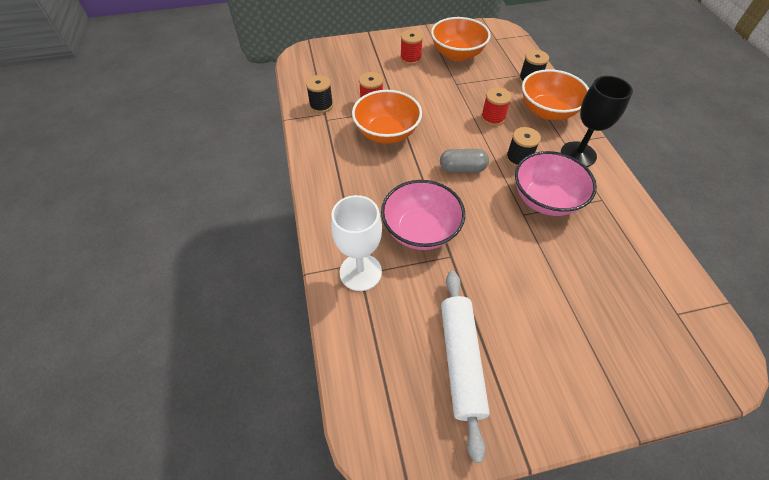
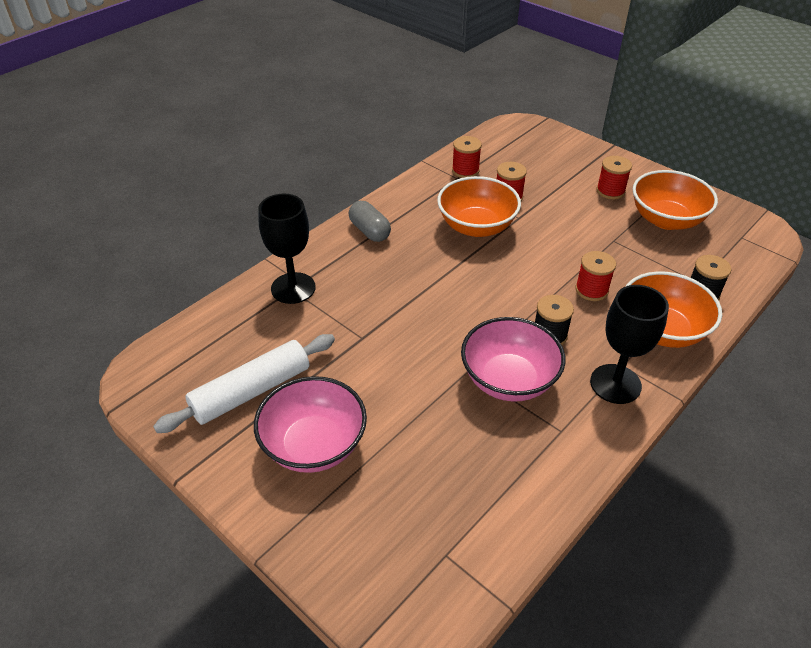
camera: 55 degrees right, 10 degrees down
black spool [306,75,333,113] -> red spool [452,136,482,178]
white goblet [331,195,382,291] -> black goblet [258,194,315,304]
pink bowl [381,180,465,250] -> pink bowl moved to [254,376,367,473]
grey capsule [440,149,489,173] -> grey capsule moved to [349,201,391,242]

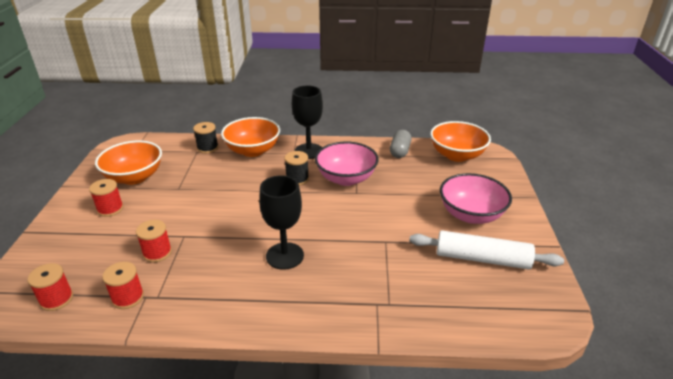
camera: 130 degrees left, 10 degrees down
black goblet [258,194,315,304] -> black goblet moved to [259,175,304,270]
grey capsule [349,201,391,242] -> grey capsule moved to [390,130,411,158]
orange bowl [437,176,521,237] -> orange bowl moved to [430,121,491,162]
red spool [575,251,616,301] -> red spool moved to [27,263,73,311]

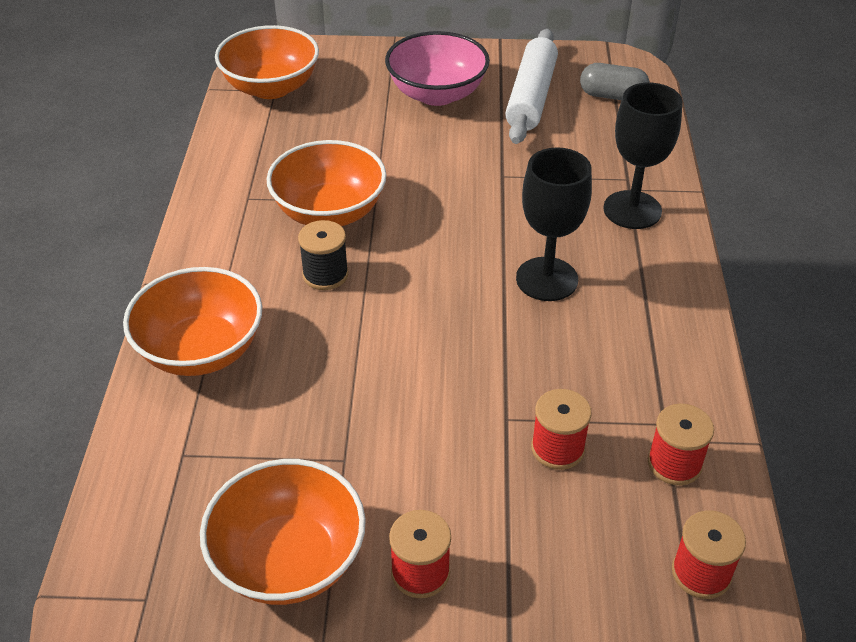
camera: 90 degrees left, 10 degrees up
black spool [193,122,219,153] -> none
black goblet [292,86,323,159] -> black goblet moved to [603,83,682,229]
pink bowl [315,141,379,186] -> orange bowl [267,140,387,226]
grey capsule [390,130,411,158] -> grey capsule moved to [580,63,650,100]

